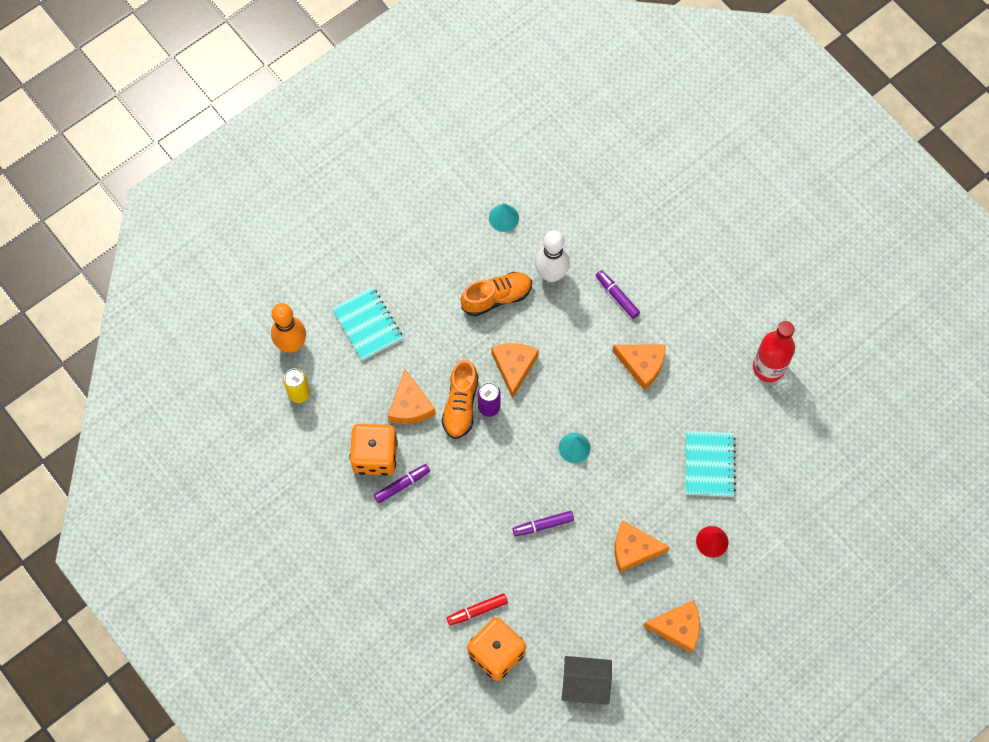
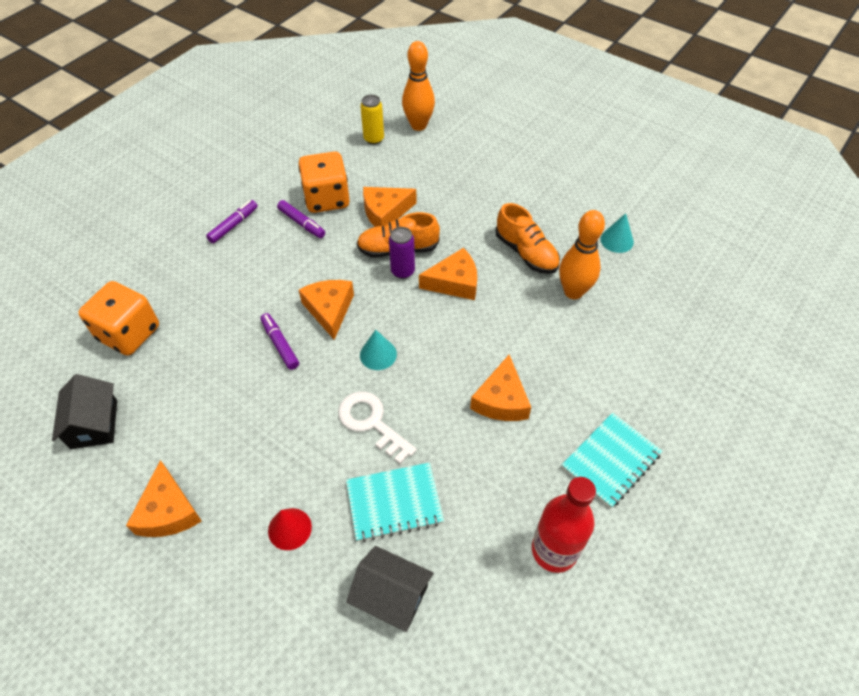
camera: 75 degrees right, 15 degrees down
turquoise notebook [332,287,403,361] -> turquoise notebook moved to [561,413,662,508]
red marker [446,593,508,626] -> none
white bowling pin [535,230,570,282] -> orange bowling pin [559,210,605,299]
purple marker [596,270,640,319] -> purple marker moved to [206,200,258,244]
orange cheese [615,521,670,573] -> orange cheese moved to [299,280,354,340]
none -> white key [338,392,417,464]
none -> black house [346,546,434,632]

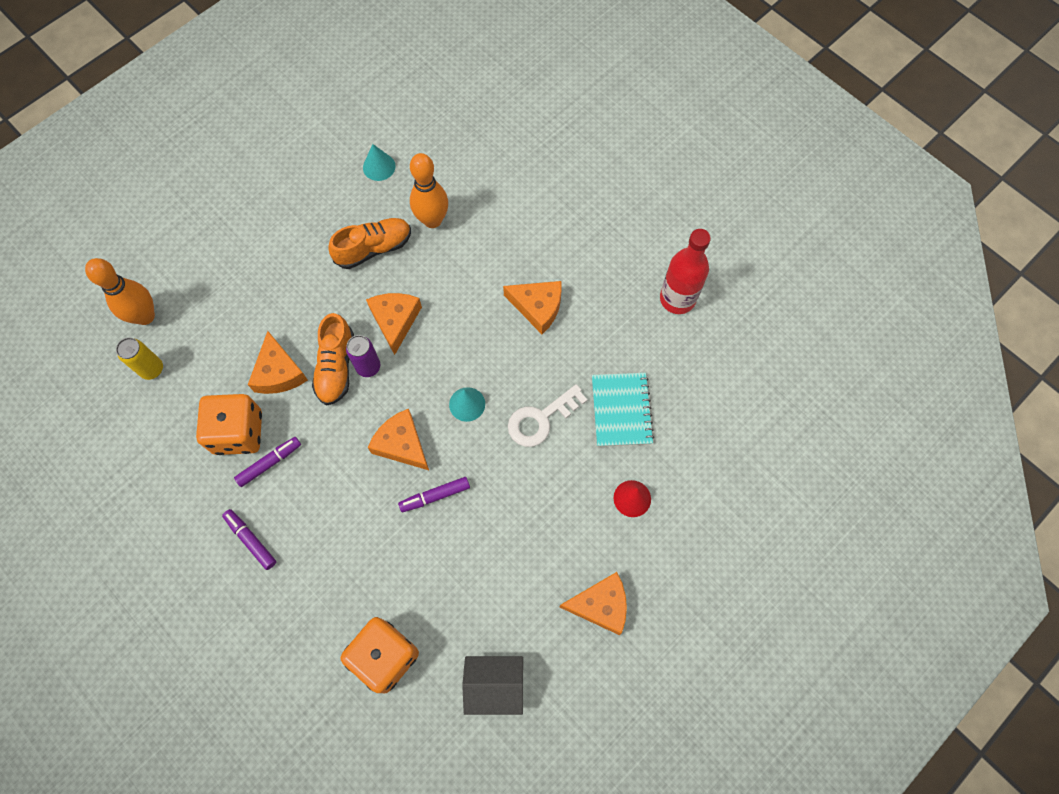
camera: 80 degrees left, 15 degrees up
orange cheese [299,280,354,340] -> orange cheese turned 45 degrees clockwise [367,409,429,470]
black house [346,546,434,632] -> none
turquoise notebook [561,413,662,508] -> none

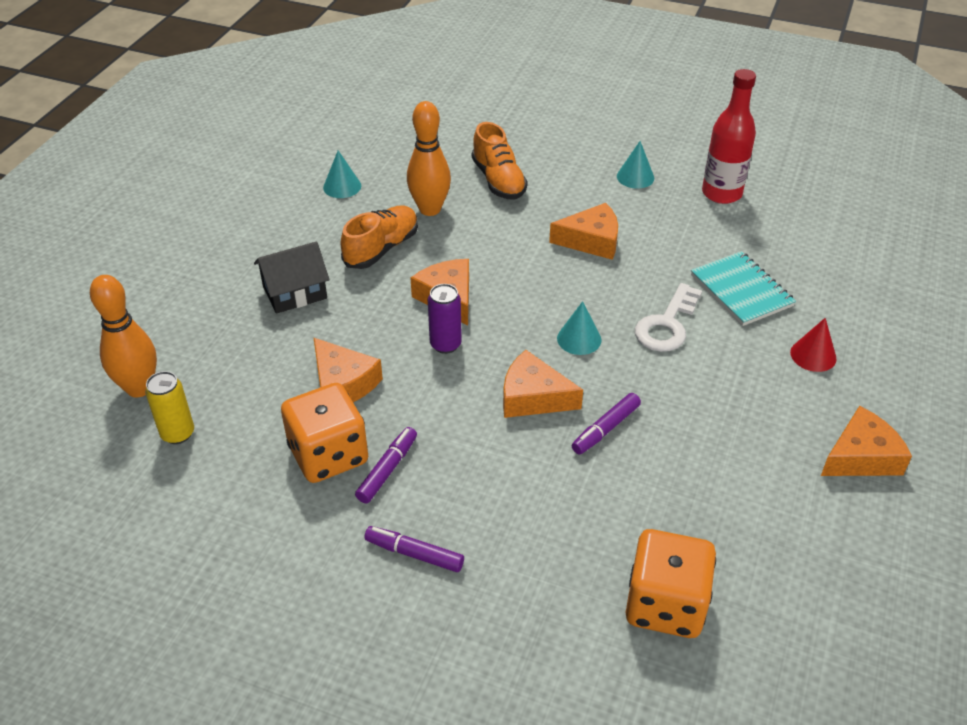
camera: 25 degrees left, 25 degrees down
orange shoe [312,313,354,405] -> orange shoe moved to [472,122,528,200]
black house [462,656,523,715] -> black house moved to [254,242,330,314]
none -> turquoise cone [617,141,654,189]

